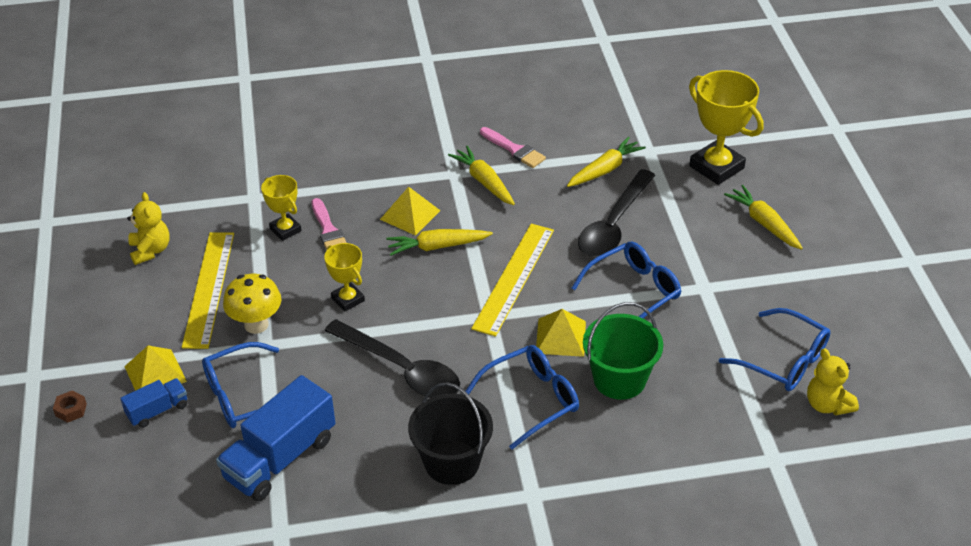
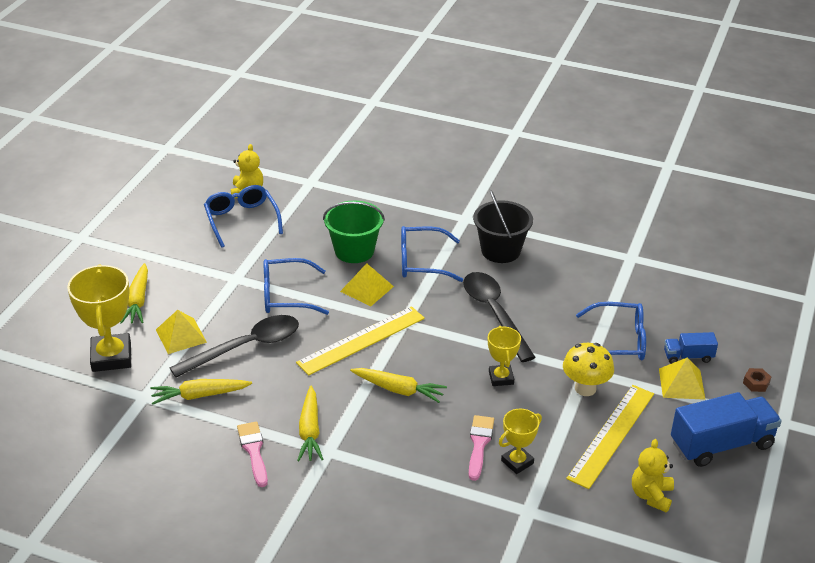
camera: 150 degrees left, 5 degrees down
blue truck [216,375,335,501] -> blue truck moved to [671,392,782,467]
yellow trophy [261,175,302,241] -> yellow trophy turned 60 degrees clockwise [499,409,542,474]
yellow pyramid [380,187,441,236] -> yellow pyramid moved to [156,310,207,354]

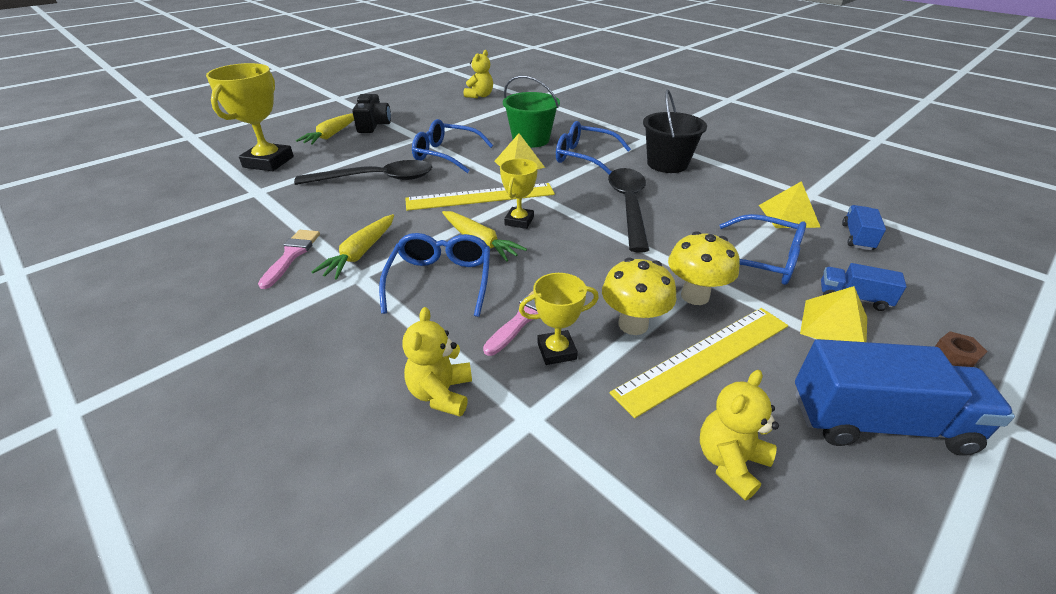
camera: 25 degrees right, 0 degrees up
yellow carrot [151,379,252,405] -> none
yellow pyramid [156,310,207,354] -> yellow pyramid moved to [759,181,821,228]
blue glasses [204,185,283,248] -> blue glasses moved to [379,233,490,317]
yellow trophy [488,326,521,386] -> yellow trophy moved to [500,159,538,229]
none -> black camera [352,94,391,133]
none -> yellow teddy bear [402,307,472,416]
none -> yellow mushroom [602,258,676,335]
none -> blue truck [842,205,886,250]

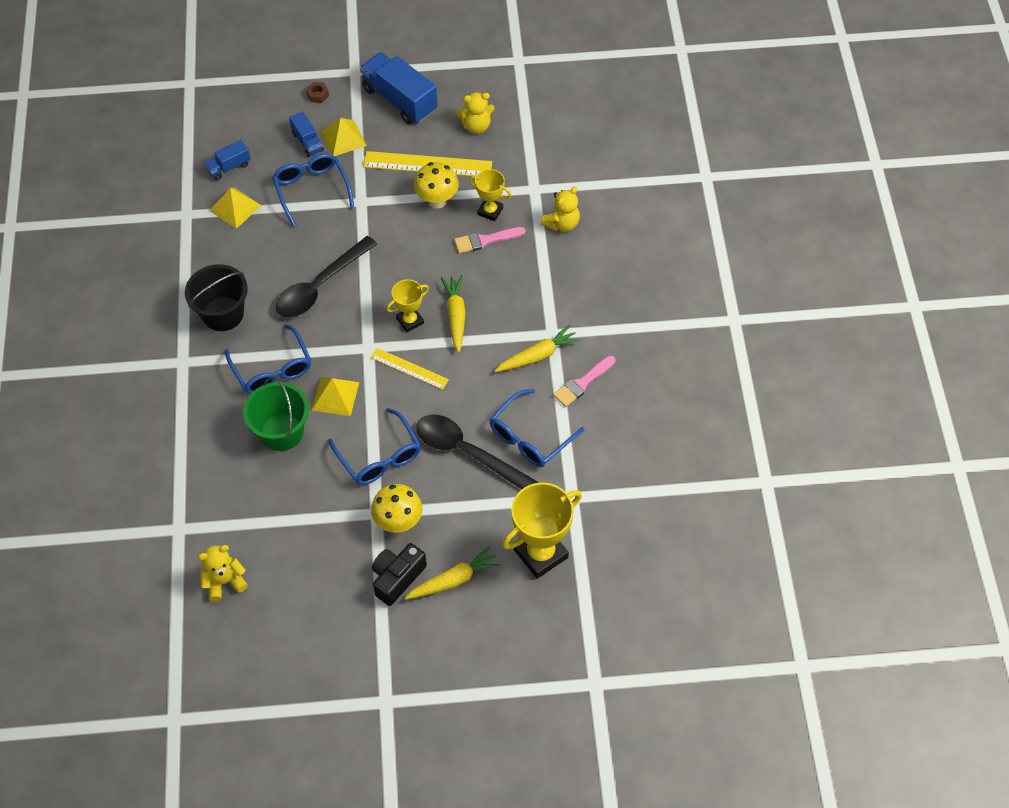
camera: 140 degrees left, 20 degrees up
blue glasses [379,233,490,317] -> blue glasses moved to [490,389,584,467]
yellow ruler [405,183,555,211] -> yellow ruler [370,348,449,390], size x0.59
yellow mushroom [668,231,740,305] -> yellow mushroom moved to [371,484,422,533]

